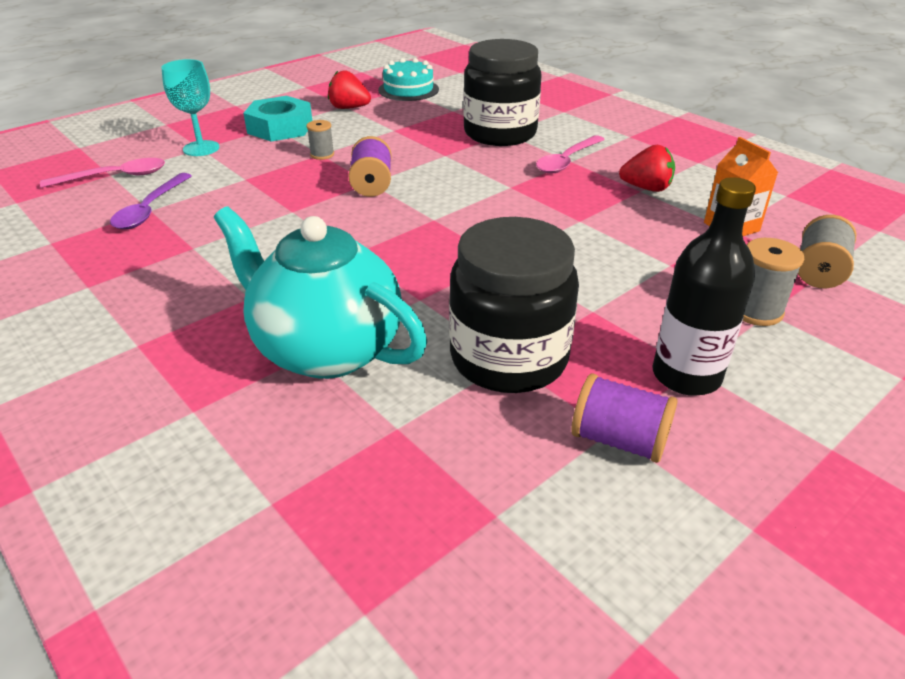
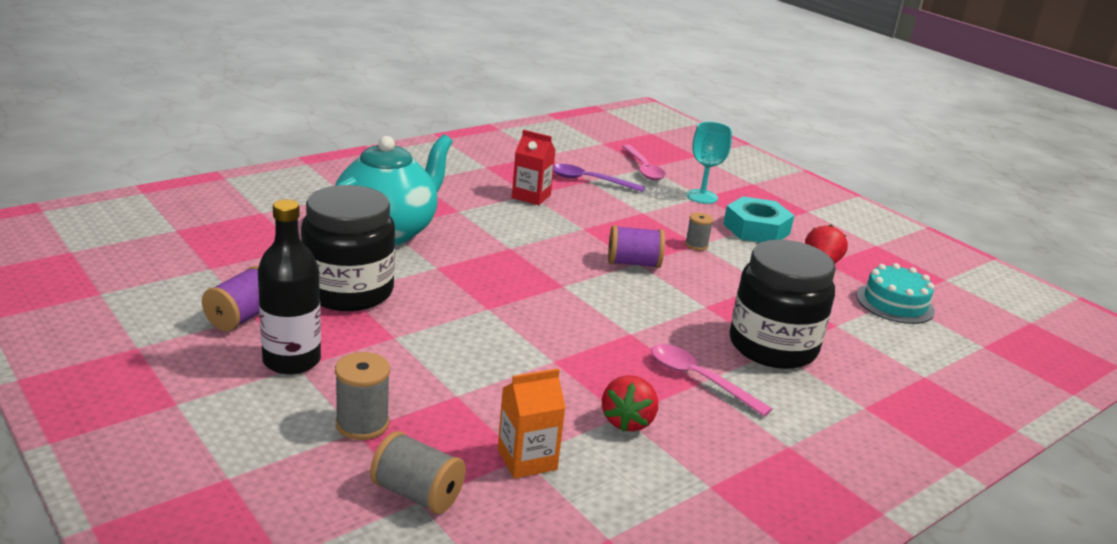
camera: 90 degrees right, 10 degrees down
none -> red carton [512,130,556,205]

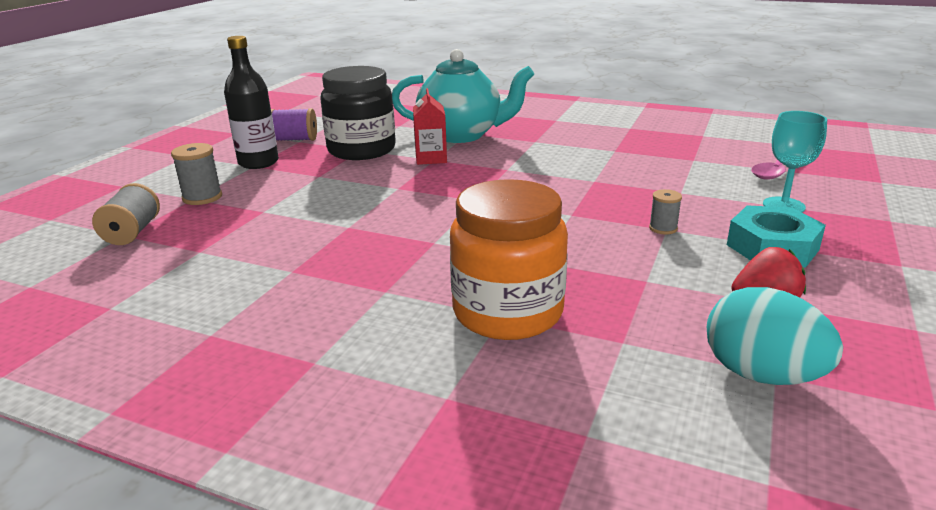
camera: 65 degrees right, 0 degrees up
orange carton [498,368,566,479] -> none
red carton [512,130,556,205] -> red carton moved to [413,88,447,165]
purple spoon [553,164,645,192] -> none
red strawberry [602,375,658,432] -> none
purple spool [608,225,665,268] -> none
pink spoon [651,344,772,416] -> none
black jar [729,240,836,369] -> orange jar [450,179,568,340]
turquoise cake [857,263,935,324] -> turquoise egg [707,287,843,385]

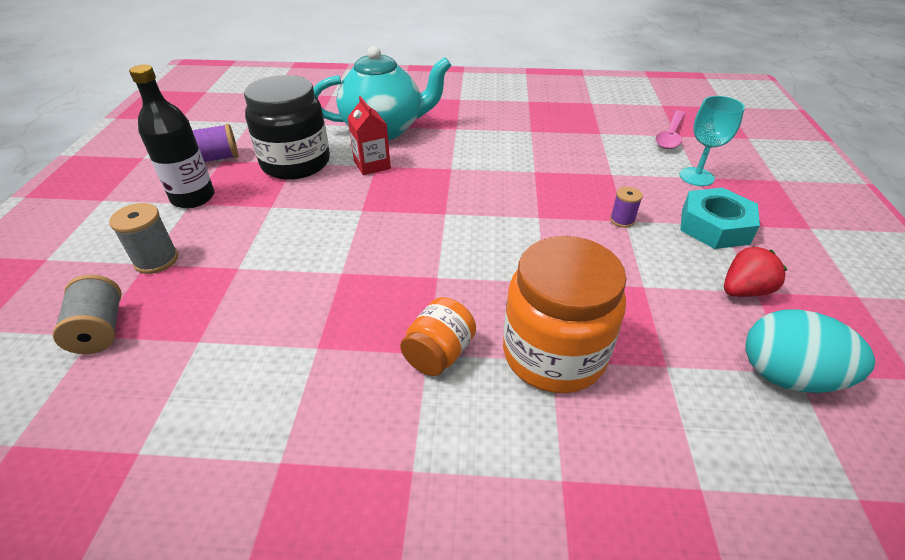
camera: 20 degrees left, 15 degrees up
grey spool [649,189,682,234] -> purple spool [610,187,643,228]
none -> orange jar [400,297,476,376]

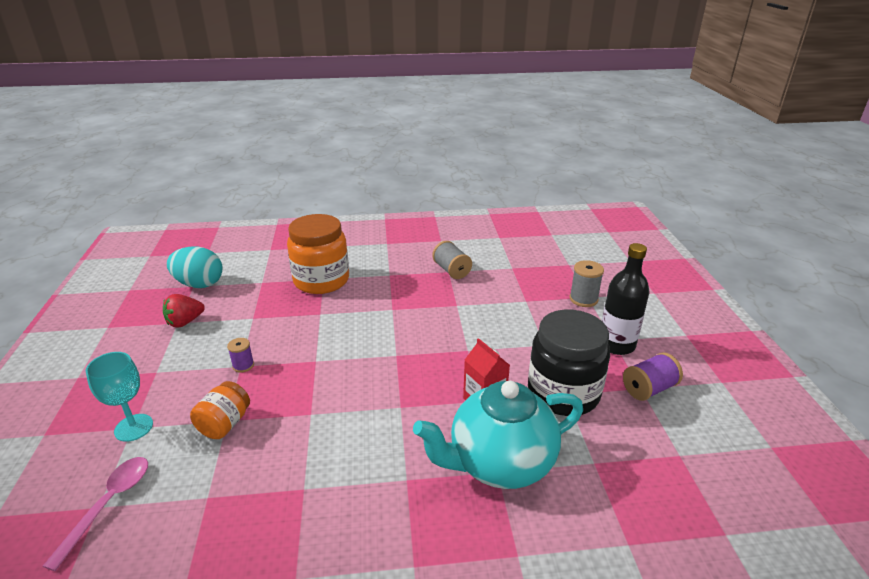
camera: 170 degrees right, 10 degrees down
grey spool [53,275,122,354] -> grey spool moved to [432,241,472,279]
orange jar [400,297,476,376] -> orange jar moved to [190,381,250,439]
turquoise nut [680,188,760,249] -> none

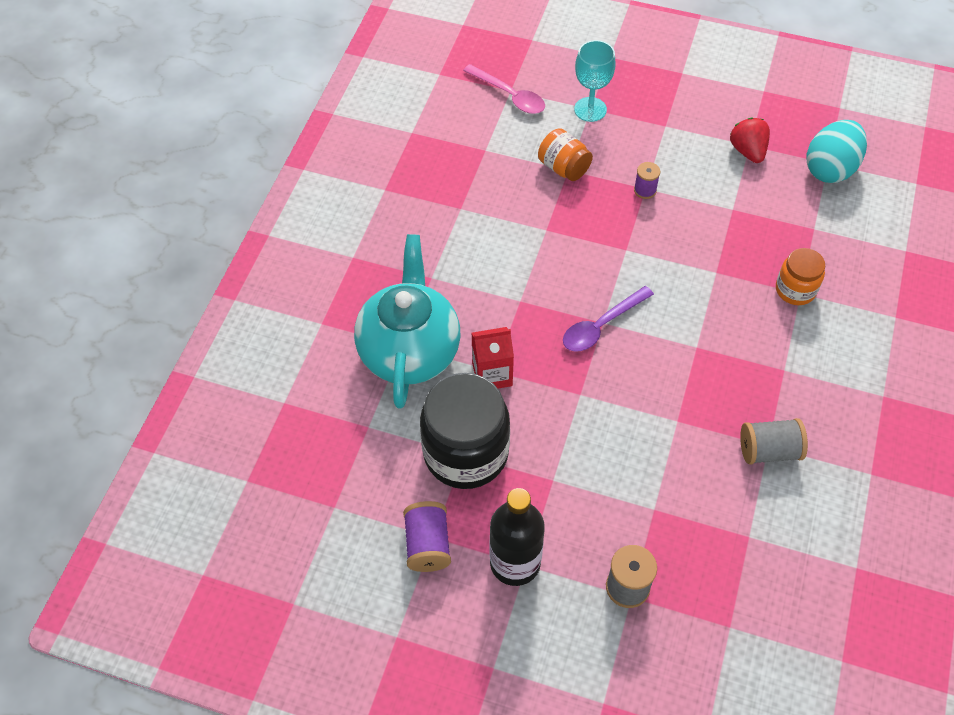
camera: 115 degrees right, 25 degrees up
orange jar [287,214,349,294] -> orange jar [776,248,825,305], size x0.53
none -> purple spoon [563,286,654,352]

